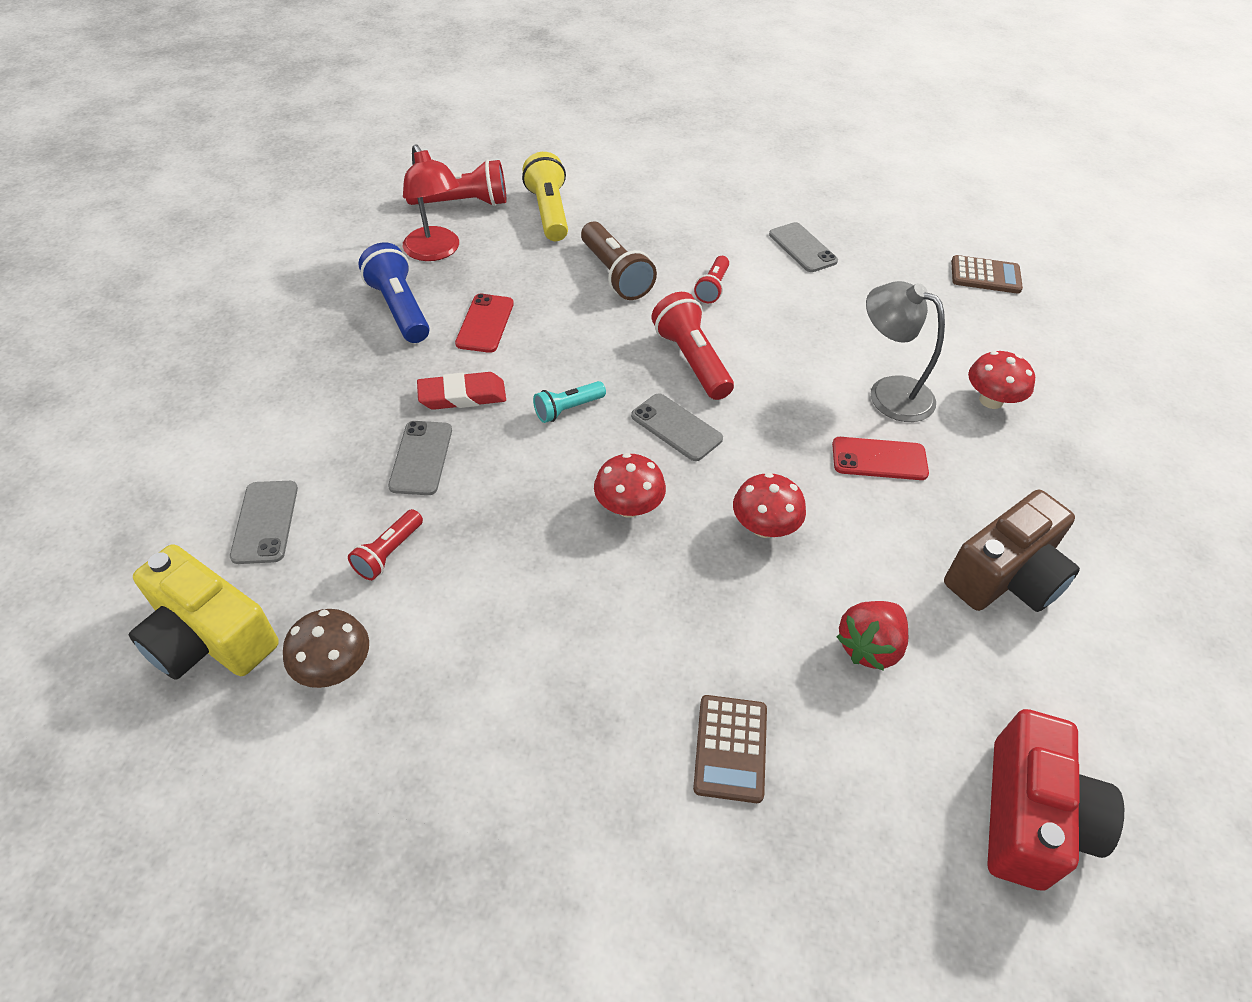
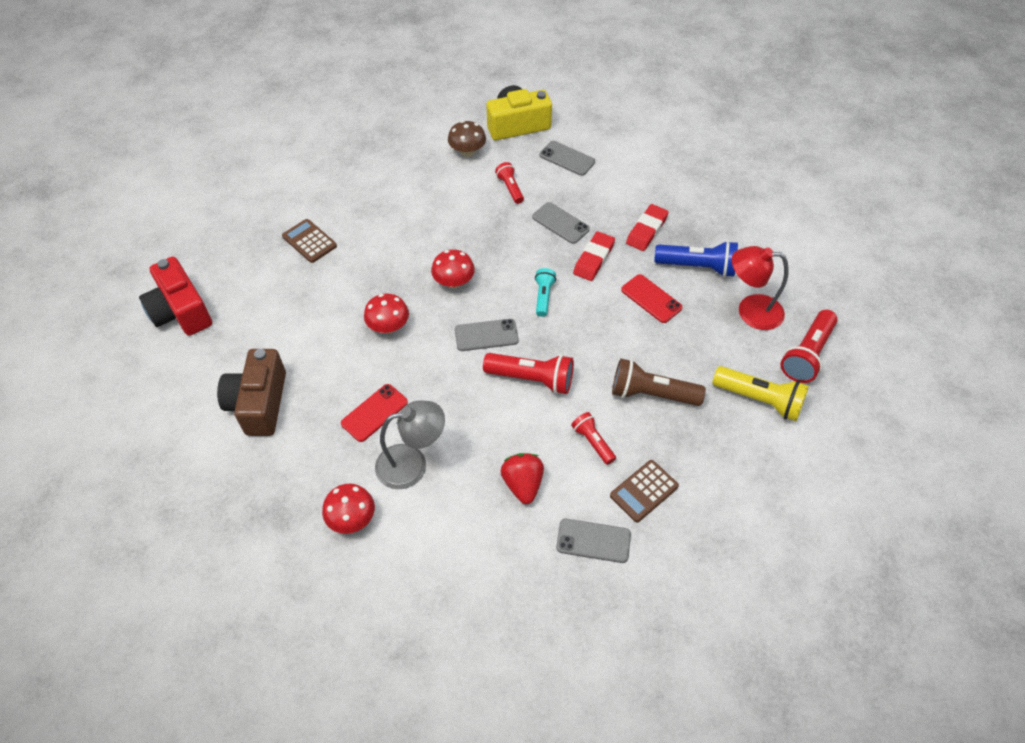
camera: 130 degrees right, 5 degrees up
red strawberry [836,601,908,671] -> red strawberry moved to [501,453,544,504]
brown calculator [951,255,1023,294] -> brown calculator moved to [610,460,679,522]
none -> red eraser [626,204,669,251]

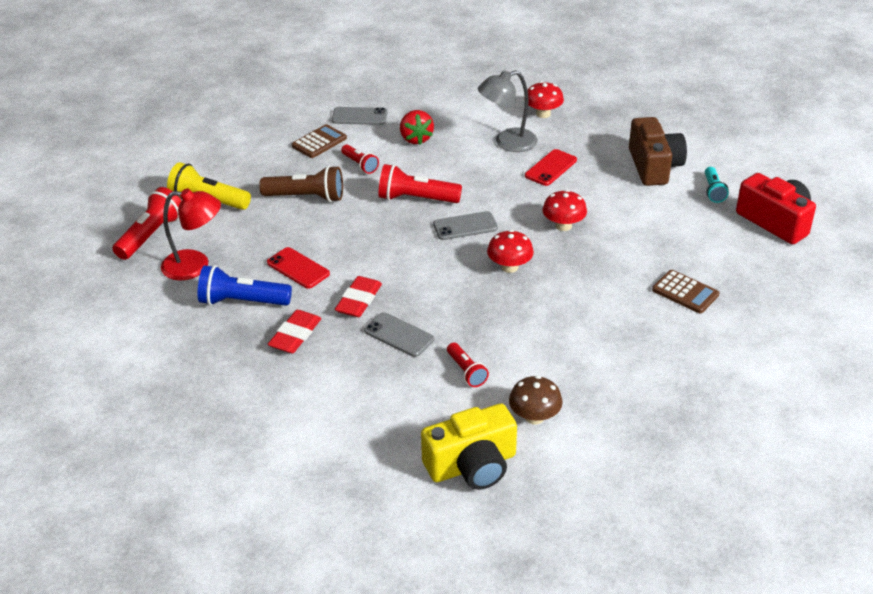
camera: 175 degrees right, 15 degrees down
turquoise flashlight [535,268,556,317] -> turquoise flashlight moved to [705,167,729,203]
grey phone [540,141,595,176] -> none

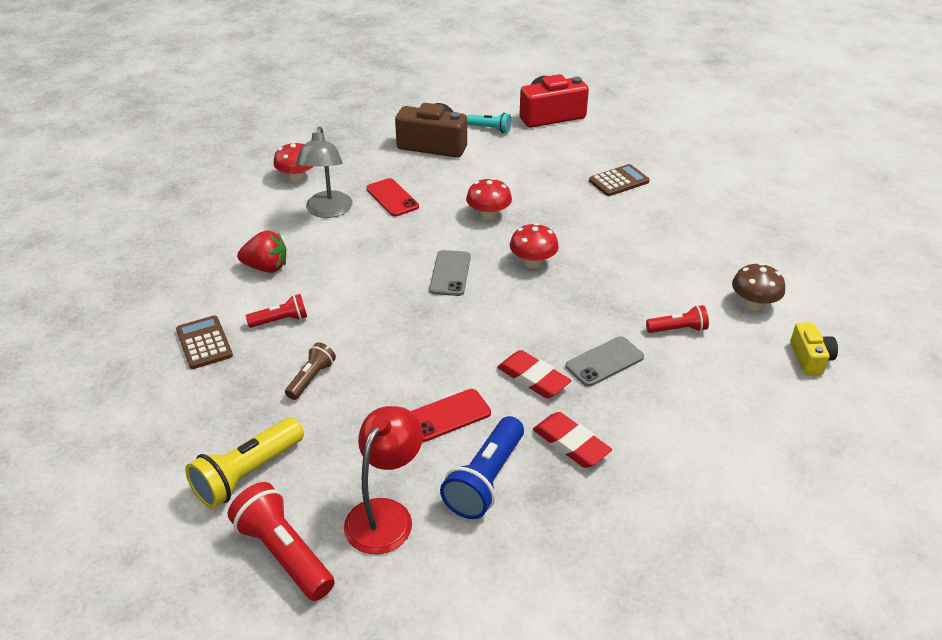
camera: 70 degrees left, 0 degrees up
brown flashlight [259,166,343,202] -> brown flashlight [285,342,336,400], size x0.59
grey phone [332,107,387,125] -> none
red flashlight [378,164,462,203] -> none
yellow camera [421,403,517,490] -> yellow camera [790,322,838,375], size x0.56

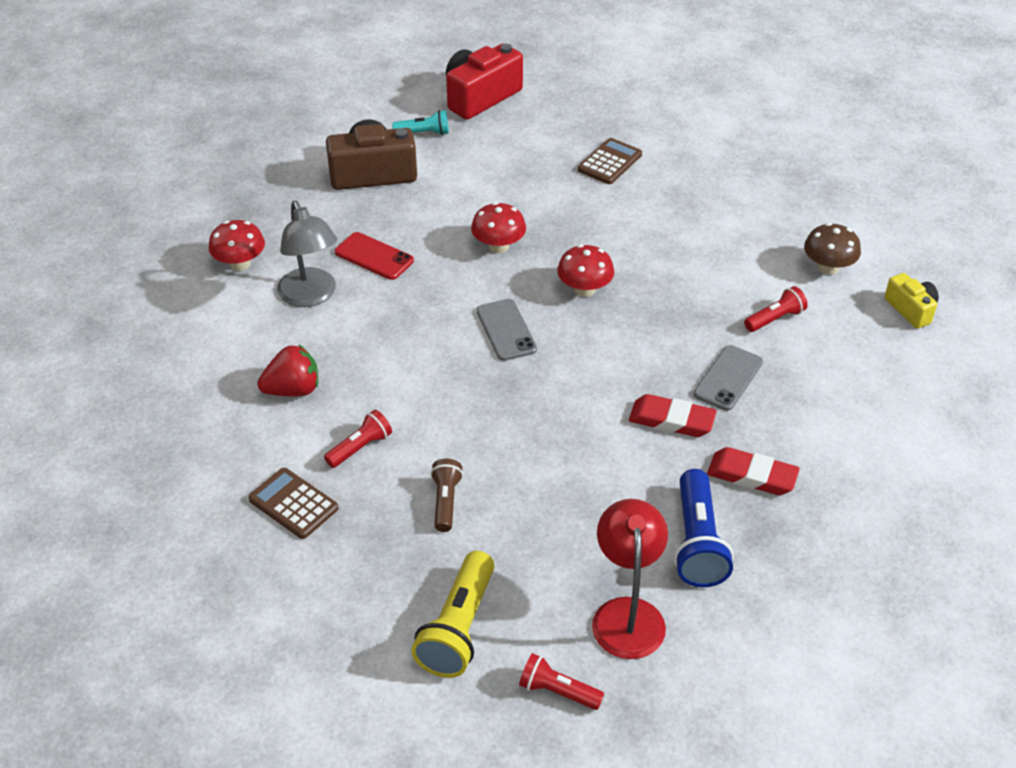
camera: 25 degrees left, 5 degrees up
red flashlight [228,482,335,601] -> red flashlight [519,653,604,710], size x0.59
red phone [411,389,491,442] -> none

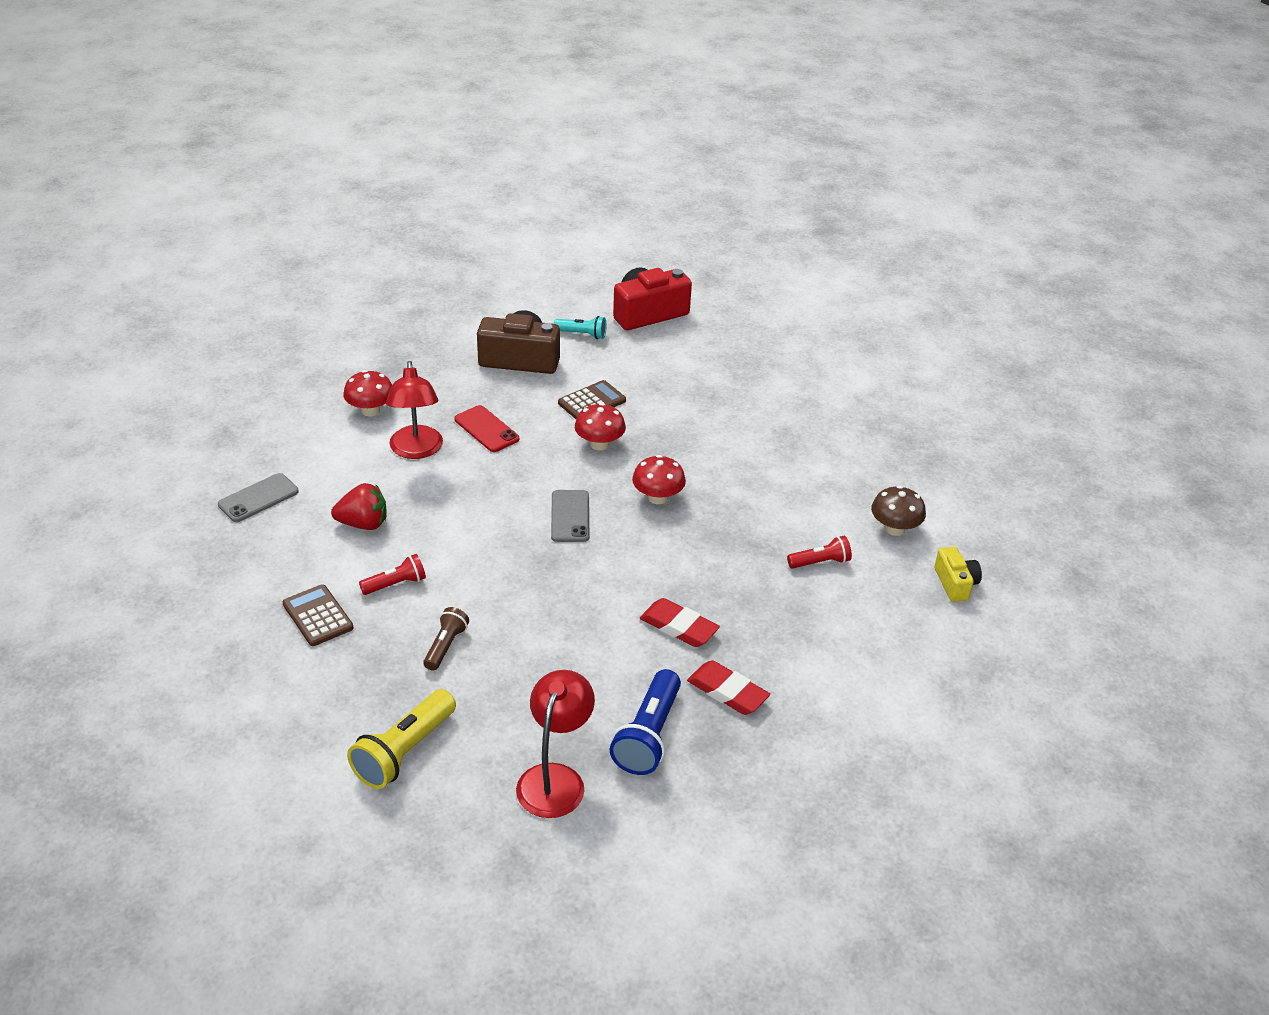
camera: 15 degrees right, 5 degrees down
grey lamp [277,201,337,307] -> red lamp [386,361,443,459]
red flashlight [519,653,604,710] -> none
brown calculator [578,138,642,184] -> brown calculator moved to [558,380,626,419]
grey phone [693,345,763,411] -> grey phone moved to [218,473,299,522]

